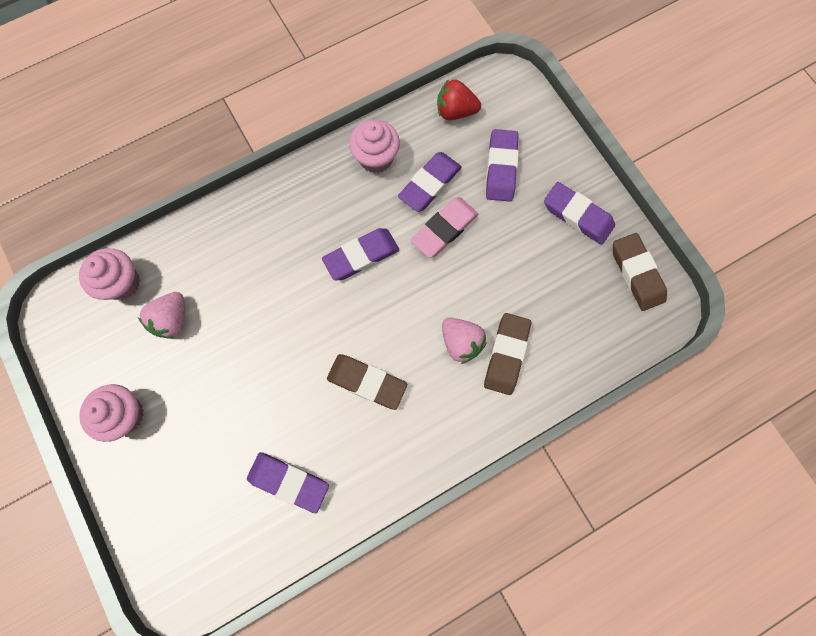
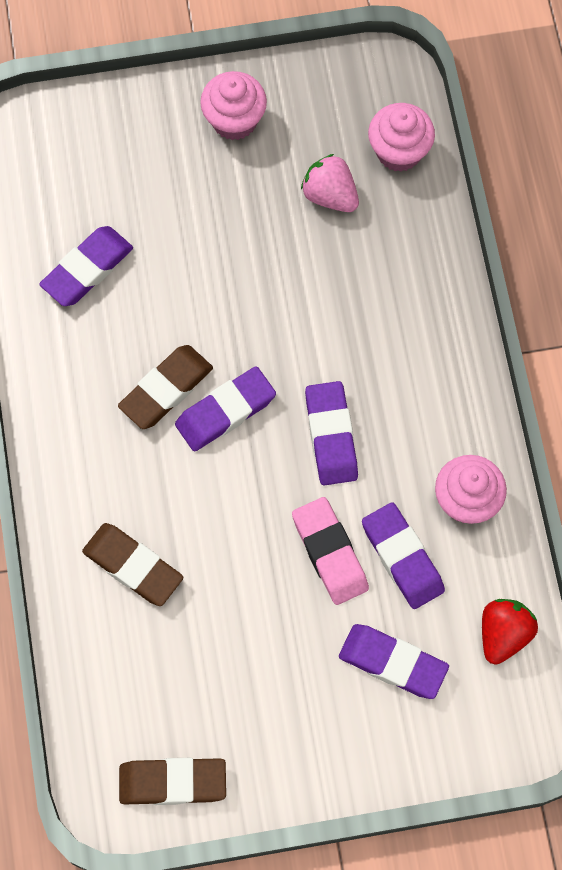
camera: 110 degrees right, 5 degrees down
pink strawberry [442,318,487,364] -> none
purple eraser [544,182,615,245] -> purple eraser moved to [175,366,276,451]

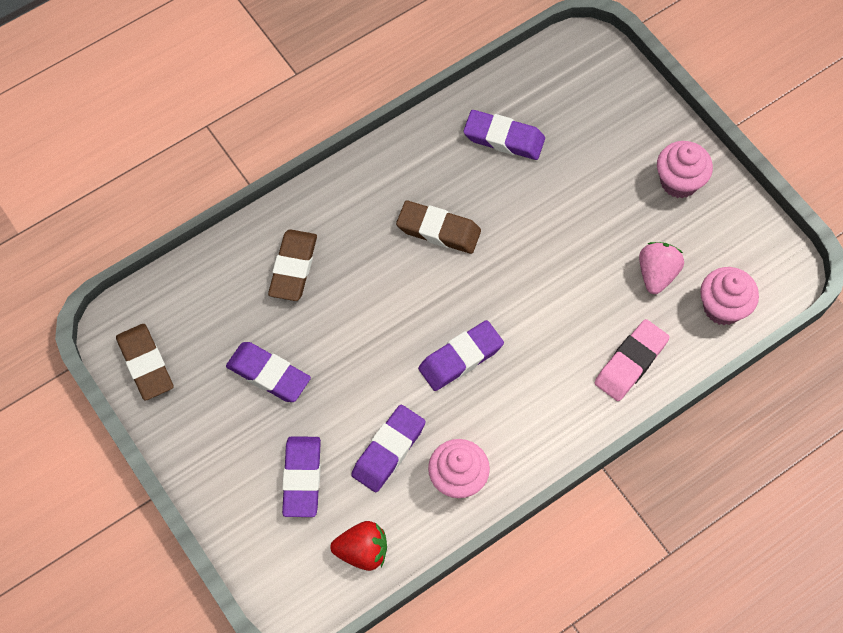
camera: 65 degrees right, 5 degrees down
purple eraser [175,366,276,451] -> purple eraser moved to [226,342,311,402]
pink eraser [292,497,369,605] -> pink eraser moved to [595,319,670,401]

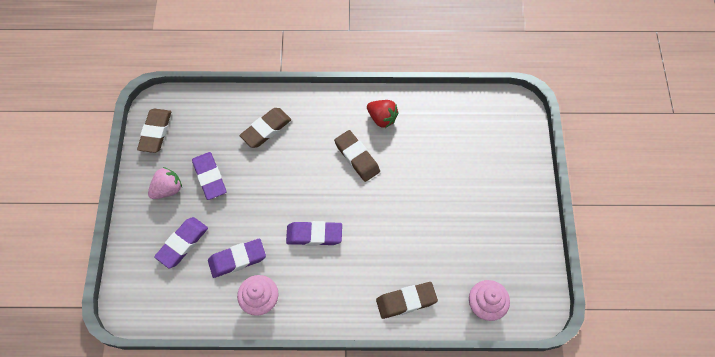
camera: 35 degrees right, 0 degrees up
red strawberry [330,521,387,571] -> red strawberry moved to [367,100,398,128]
purple eraser [463,110,545,160] -> none
pink eraser [595,319,670,401] -> brown eraser [376,282,438,319]
pink strawberry [639,242,684,294] -> pink strawberry moved to [148,167,182,199]
pink cupcake [657,141,713,198] -> none

